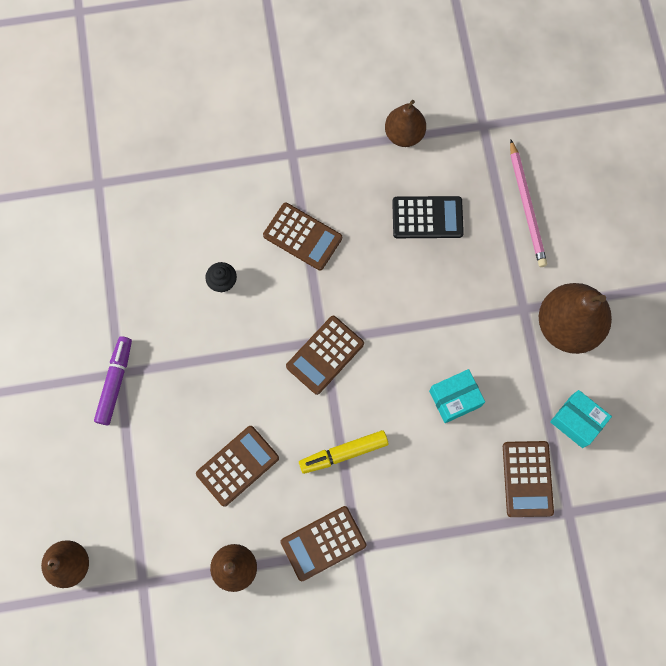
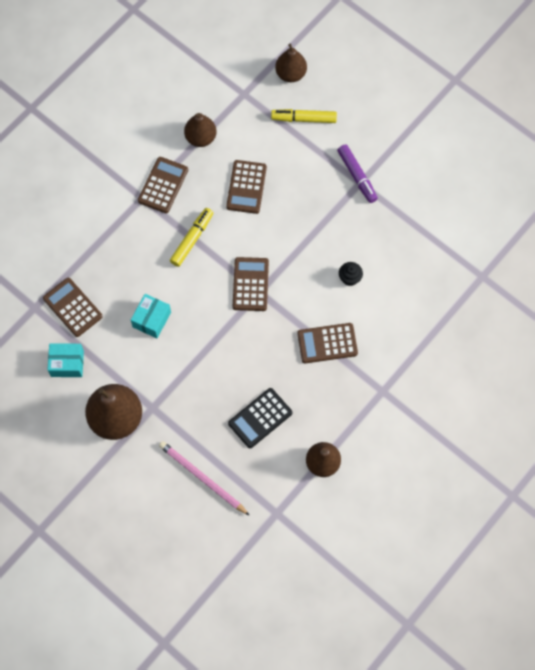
camera: 140 degrees right, 5 degrees down
none -> yellow marker [271,109,337,123]

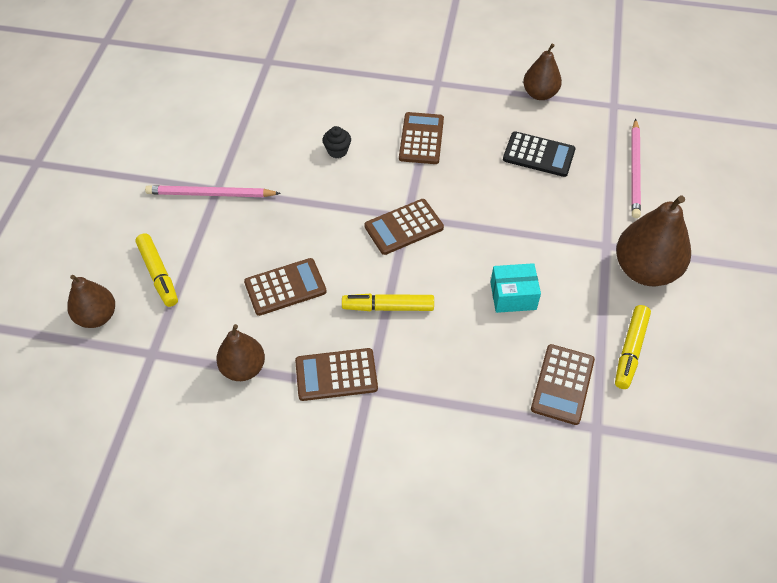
camera: 120 degrees left, 15 degrees down
turquoise box [48,343,84,377] -> yellow marker [615,305,651,389]
brown calculator [298,323,358,363] -> brown calculator turned 135 degrees counterclockwise [399,112,444,164]
purple marker [337,144,378,203] -> pink pencil [145,185,281,197]

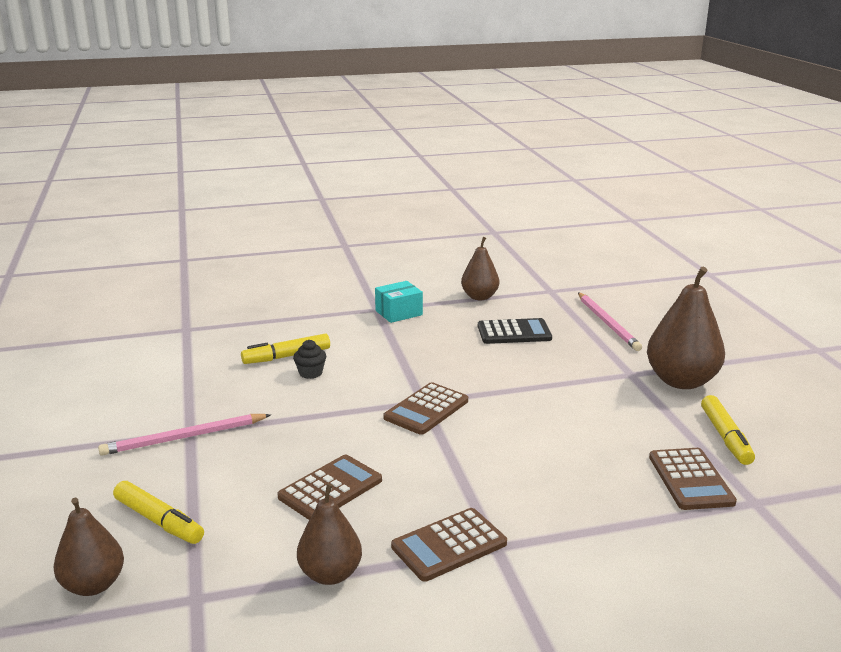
camera: 25 degrees left, 30 degrees down
yellow marker [342,294,434,311] -> yellow marker moved to [241,333,330,364]
brown calculator [399,112,444,164] -> none
turquoise box [490,263,541,313] -> turquoise box moved to [375,281,423,323]

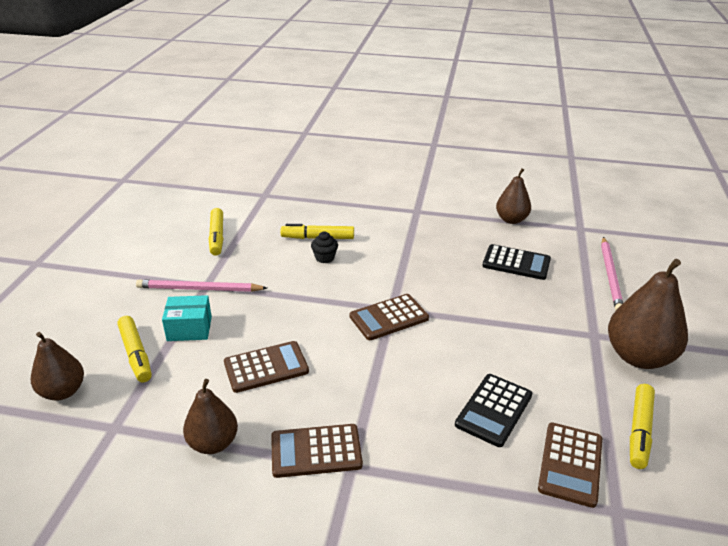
camera: 25 degrees right, 10 degrees up
turquoise box [375,281,423,323] -> turquoise box moved to [162,295,212,341]
none -> yellow marker [209,208,223,256]
none -> black calculator [455,374,532,447]

